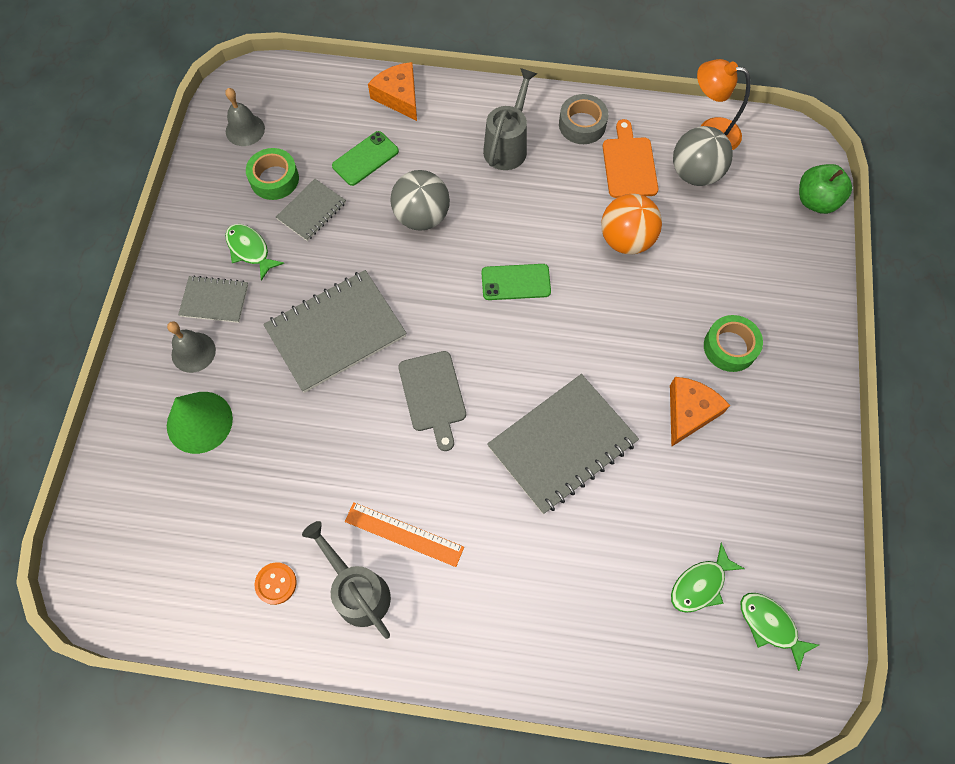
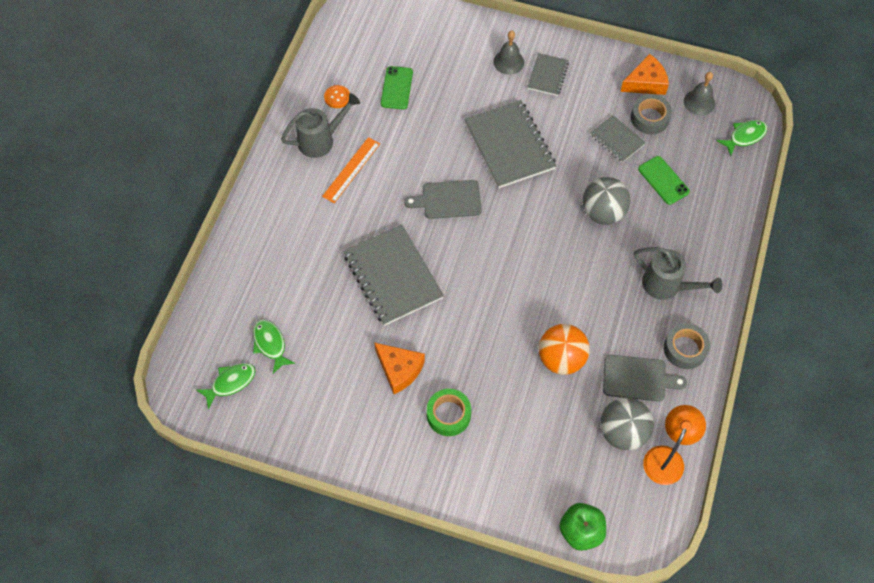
camera: 100 degrees right, 5 degrees down
green cone [167,392,233,454] -> none
green fish [225,224,284,281] -> green fish moved to [717,120,767,156]
green tape [246,148,299,200] -> grey tape [631,94,672,134]
orange cheese [368,62,417,121] -> orange cheese moved to [620,54,669,95]
green phone [481,264,551,300] -> green phone moved to [381,66,413,109]
orange cutting board [603,119,658,198] -> grey cutting board [603,355,687,401]

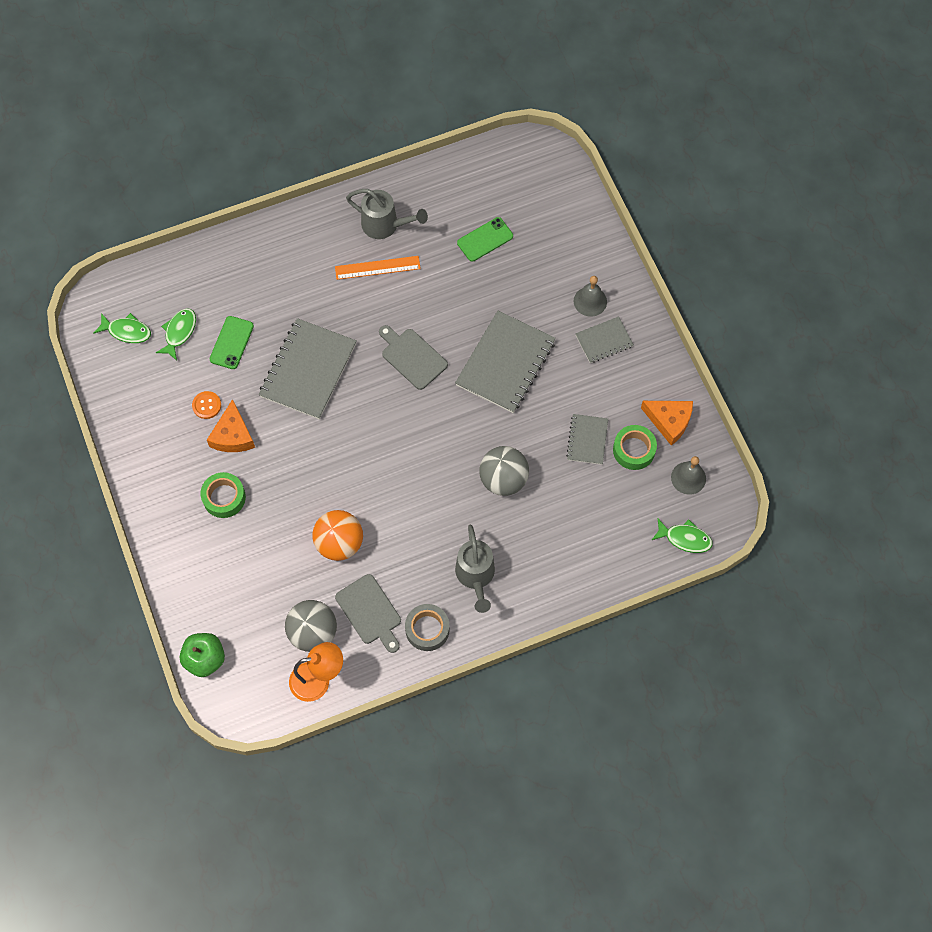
camera: 50 degrees right, 5 degrees up
orange button [324,85,350,108] -> orange button moved to [192,391,221,419]
grey tape [631,94,672,134] -> green tape [613,425,657,470]
green phone [638,156,690,205] -> green phone moved to [210,316,254,369]

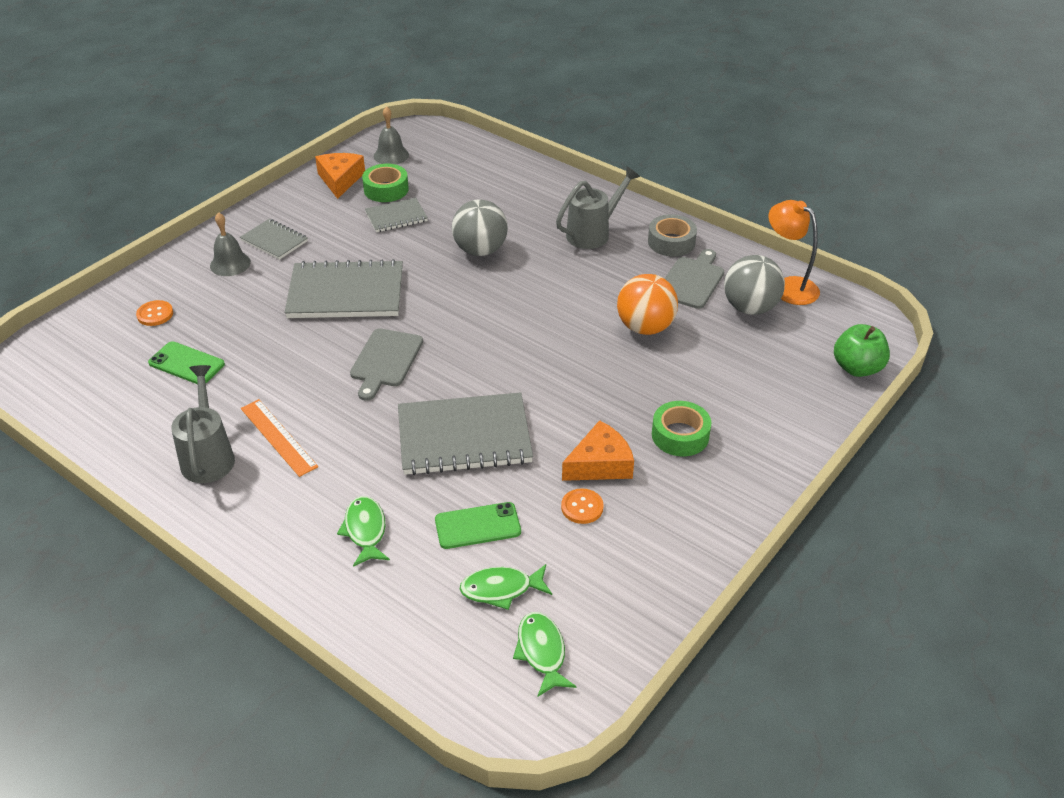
camera: 120 degrees left, 25 degrees down
green fish [652,519,713,553] -> green fish moved to [337,496,390,567]
none -> orange button [136,300,173,326]

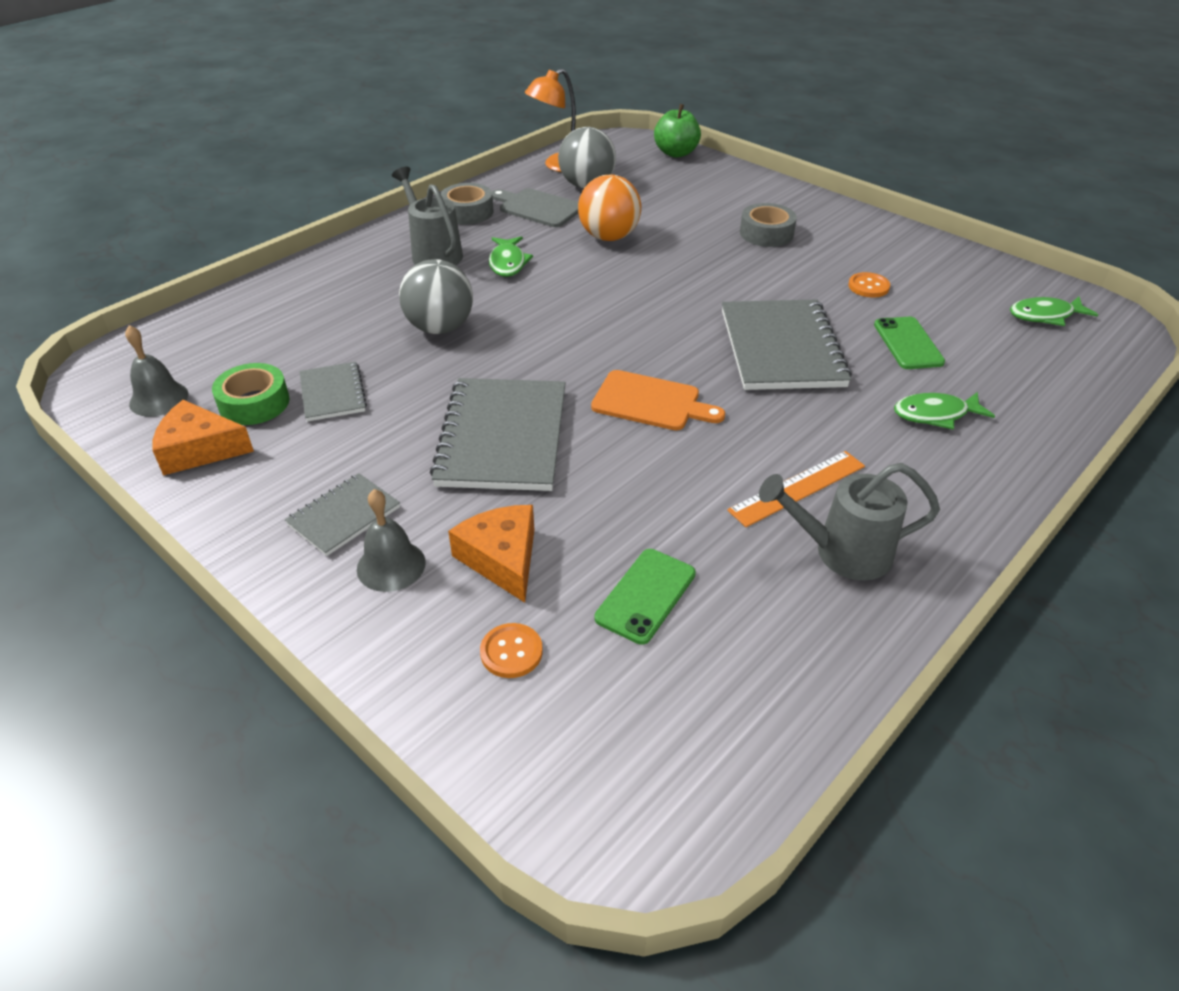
camera: 85 degrees left, 0 degrees up
grey cutting board [350,328,423,401] -> orange cutting board [591,370,725,431]
green fish [460,564,552,610] -> green fish moved to [489,236,533,277]
orange cheese [562,420,634,481] -> orange cheese moved to [448,505,534,603]
green tape [652,401,711,456] -> grey tape [740,203,797,247]

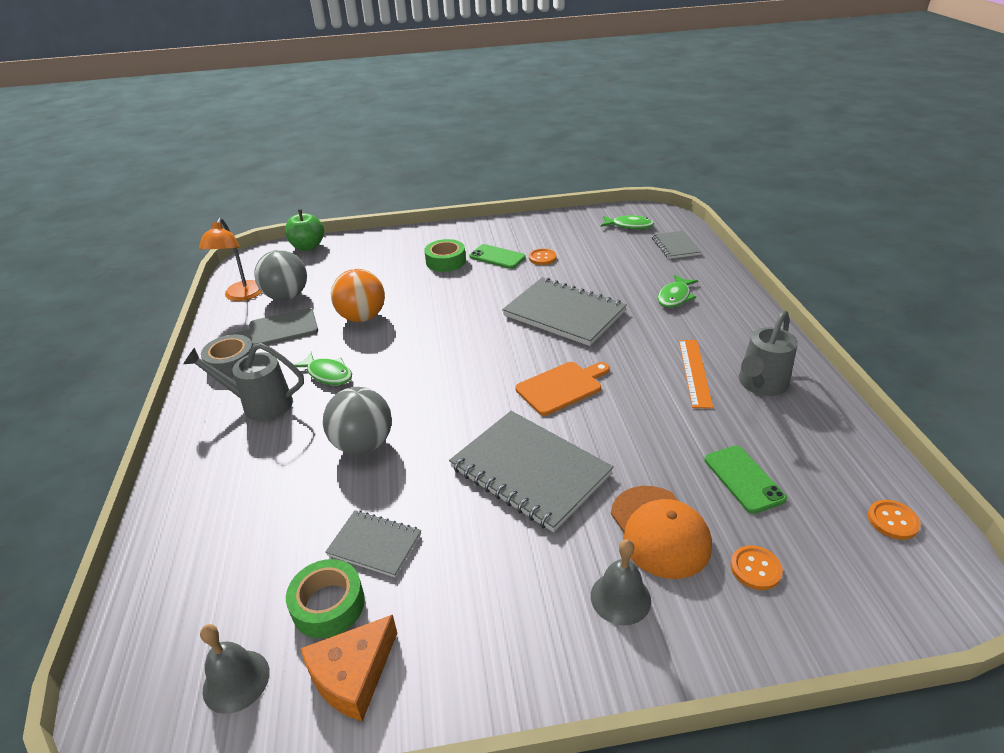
camera: 50 degrees left, 5 degrees down
grey notebook [285,473,400,556] -> grey notebook moved to [652,231,701,259]
orange cheese [448,505,534,603] -> orange cap [611,486,712,579]
grey tape [740,203,797,247] -> green tape [424,239,466,272]
green phone [874,317,945,369] -> green phone moved to [469,244,526,269]
green fish [1010,297,1098,326] -> green fish turned 105 degrees counterclockwise [601,215,654,229]
none -> orange button [868,500,921,540]

